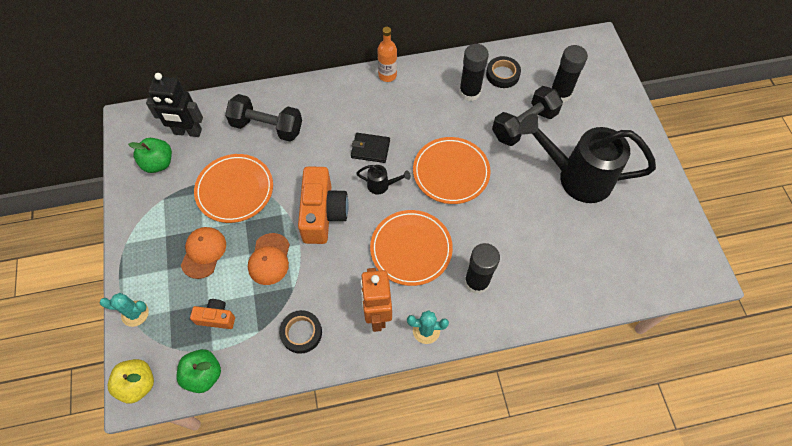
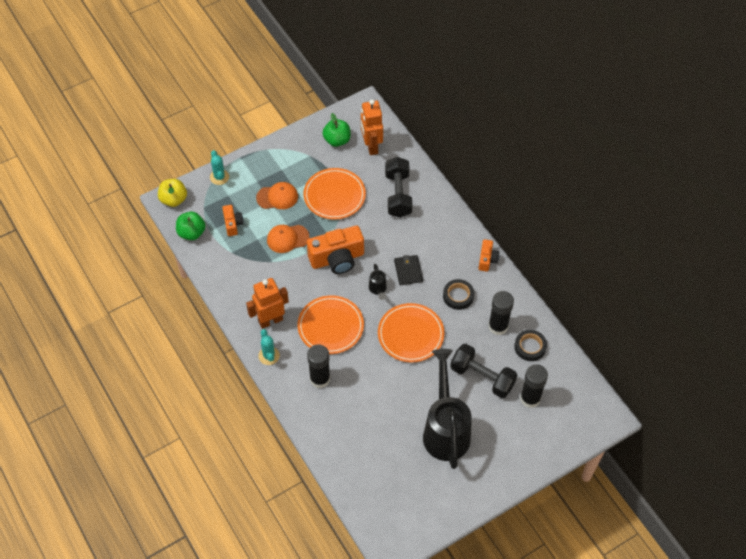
camera: 70 degrees right, 5 degrees down
black robot [146,73,203,137] -> orange robot [361,99,383,155]
black tape [279,310,322,354] -> black tape moved to [443,279,474,310]
orange bottle [377,27,397,82] -> orange camera [479,239,499,272]

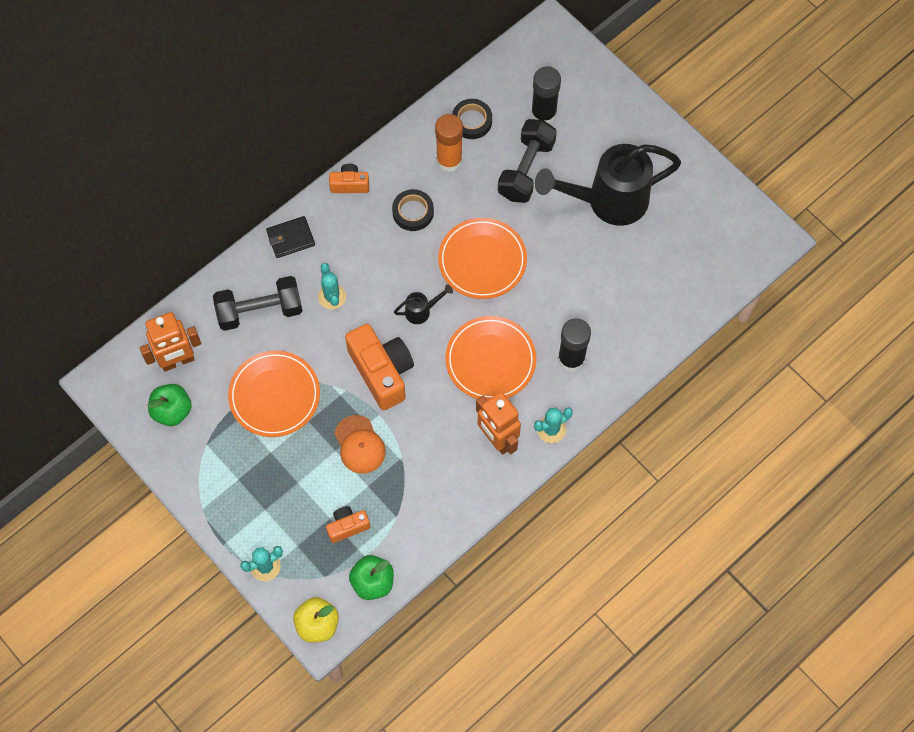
camera: 100 degrees left, 10 degrees up
orange cap [256,182,298,209] -> none
black wallet [394,255,423,285] -> black wallet moved to [266,216,315,258]
black glue stick [488,291,514,335] -> orange glue stick [435,114,463,172]
none -> turquoise cactus [318,263,346,309]

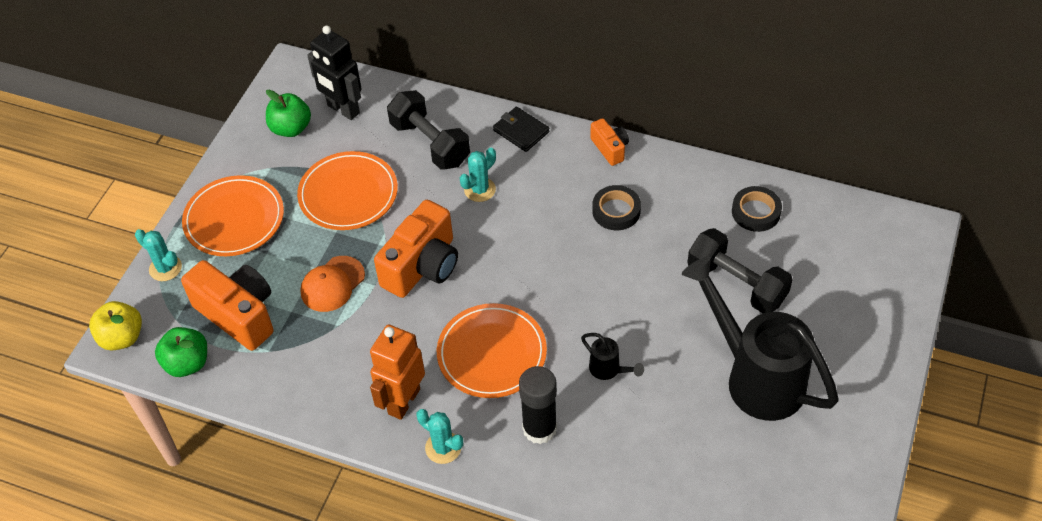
camera: 65 degrees right, 15 degrees down
orange robot [140,312,201,372] -> black robot [307,26,362,120]
orange camera [326,506,370,543] -> orange camera [181,260,274,351], size x1.92
black watering can [394,284,453,324] -> black watering can moved to [581,333,644,380]
orange glue stick [435,114,463,172] -> none
orange plate [438,218,527,299] -> orange plate moved to [182,175,284,256]
black dumbbell [498,119,557,203] -> black dumbbell turned 45 degrees clockwise [687,228,793,313]
black glue stick [531,66,561,124] -> none

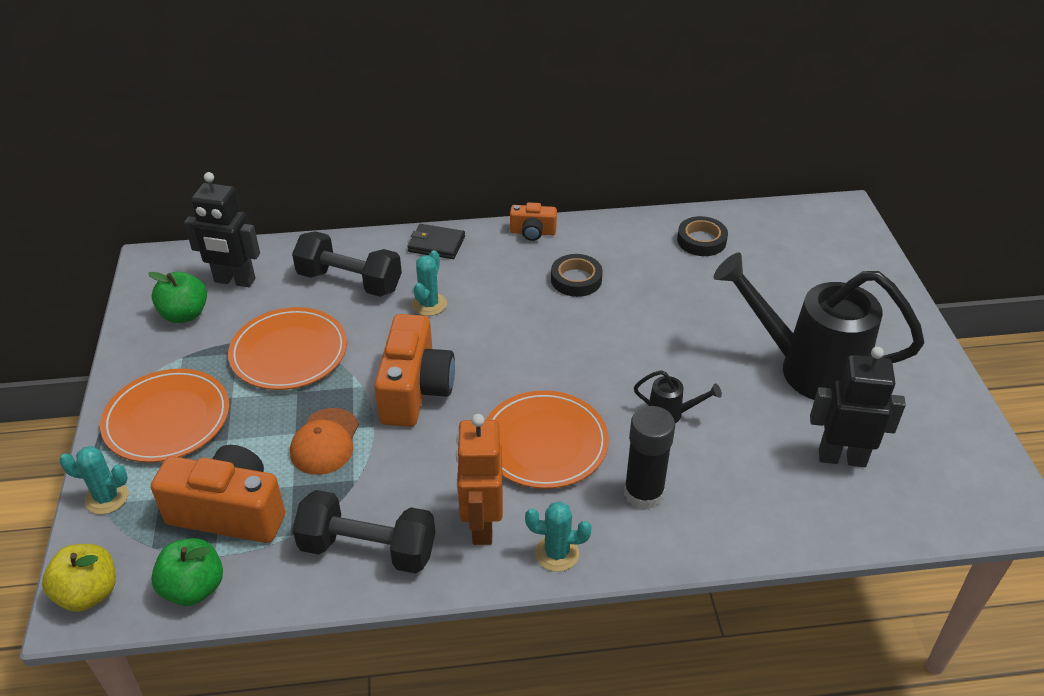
camera: 30 degrees left, 10 degrees down
orange camera [590,118,629,166] -> orange camera turned 150 degrees clockwise [510,202,557,241]
black dumbbell [687,228,793,313] -> black dumbbell moved to [292,490,435,574]
none -> black robot [810,347,906,467]

